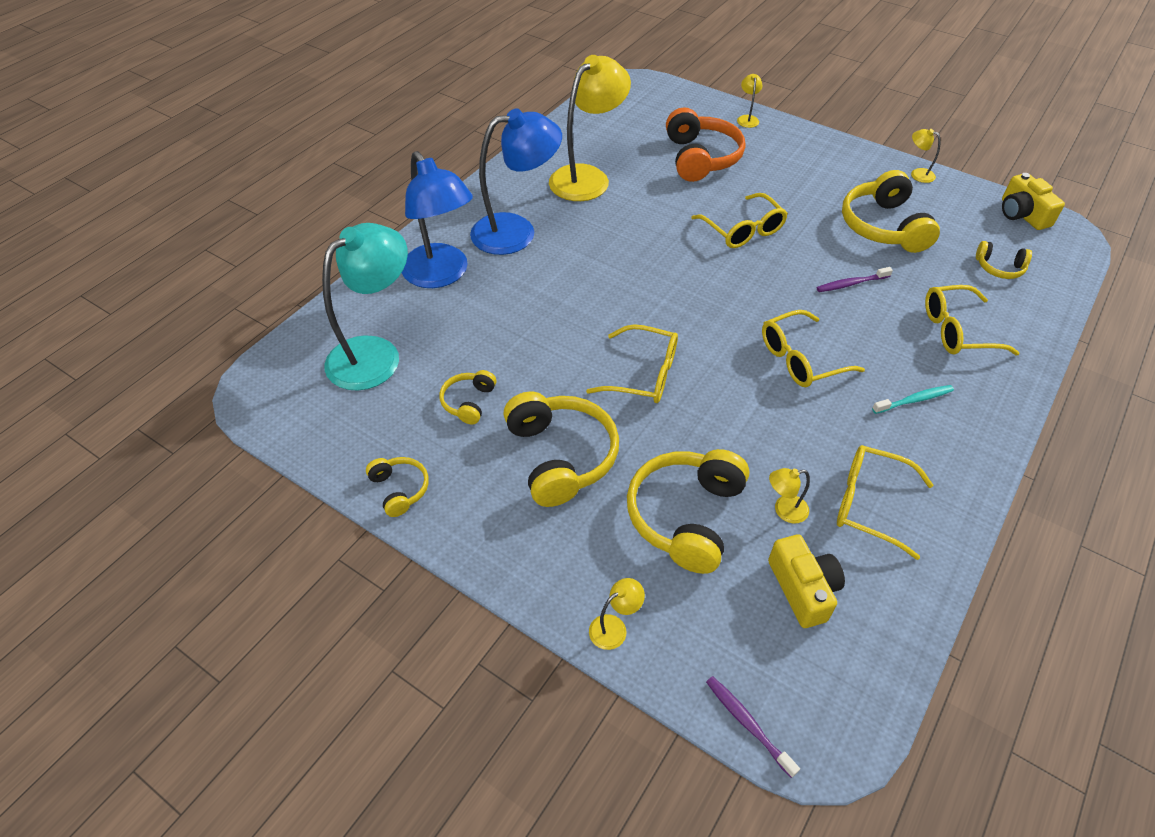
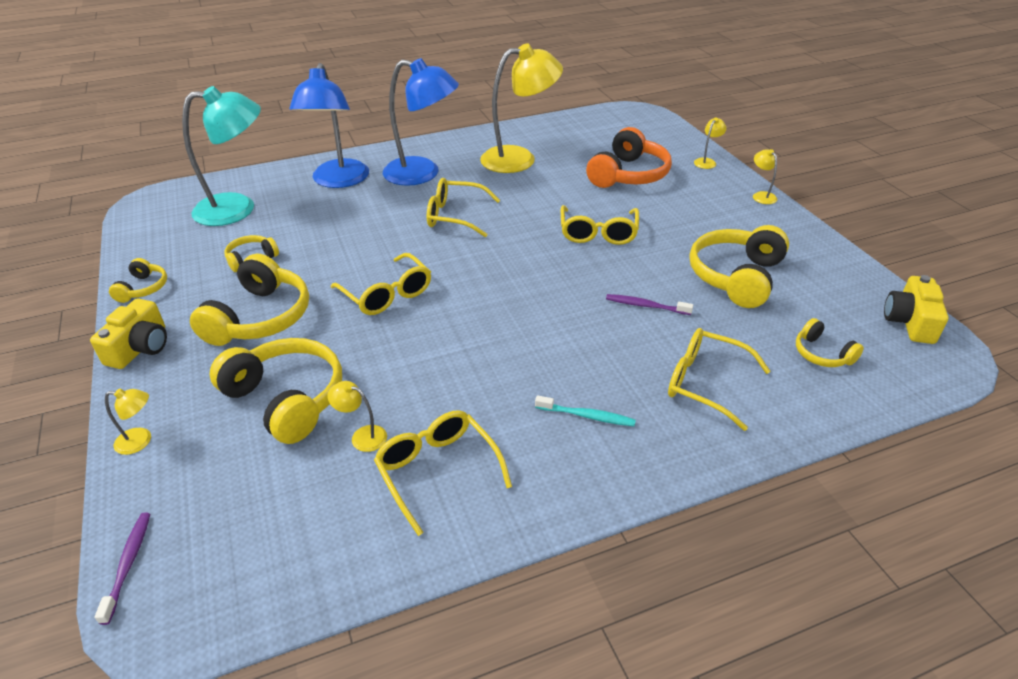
camera: 35 degrees right, 10 degrees down
yellow headphones [627,449,749,574] -> yellow headphones turned 75 degrees clockwise [210,338,342,444]
yellow glasses [762,310,865,387] -> yellow glasses moved to [427,178,500,237]
yellow camera [768,534,845,628] -> yellow camera moved to [90,298,167,369]
yellow lamp [911,129,940,183] -> yellow lamp moved to [753,149,777,204]

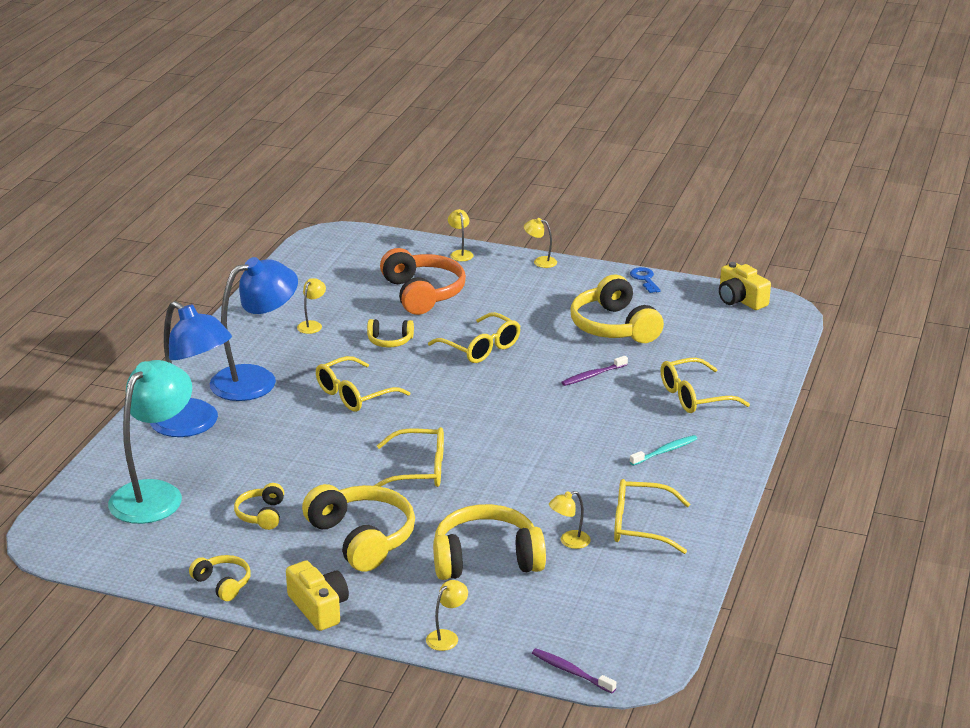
camera: 50 degrees left, 10 degrees down
yellow lamp [480,43,563,173] -> yellow lamp [297,278,326,334], size x0.40
yellow headphones [796,318,864,367] -> yellow headphones moved to [367,319,414,347]
none -> blue key [630,267,661,293]

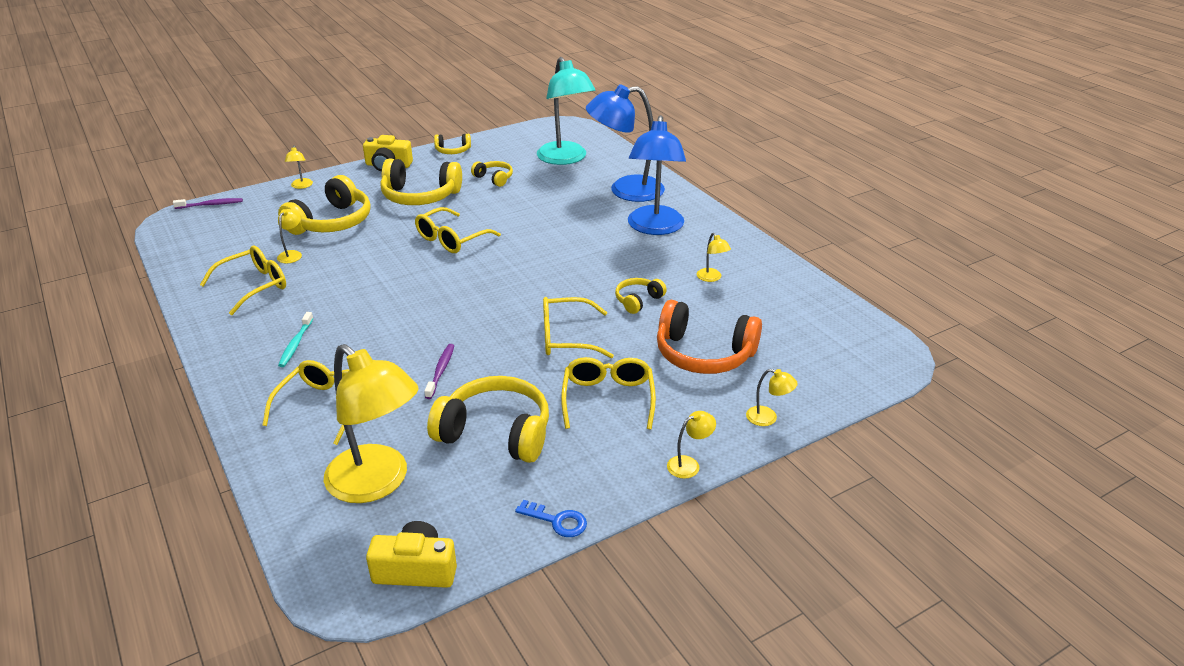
camera: 130 degrees right, 5 degrees up
yellow glasses [316,356,410,412] -> yellow glasses moved to [561,357,656,430]
none -> yellow lamp [324,344,418,503]

